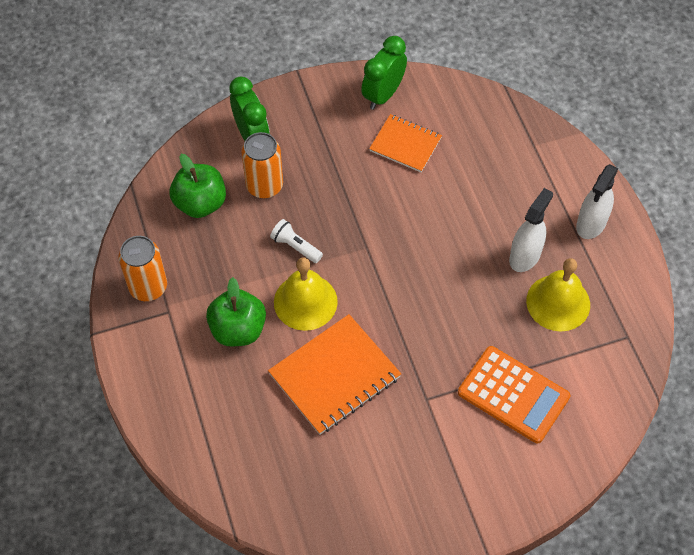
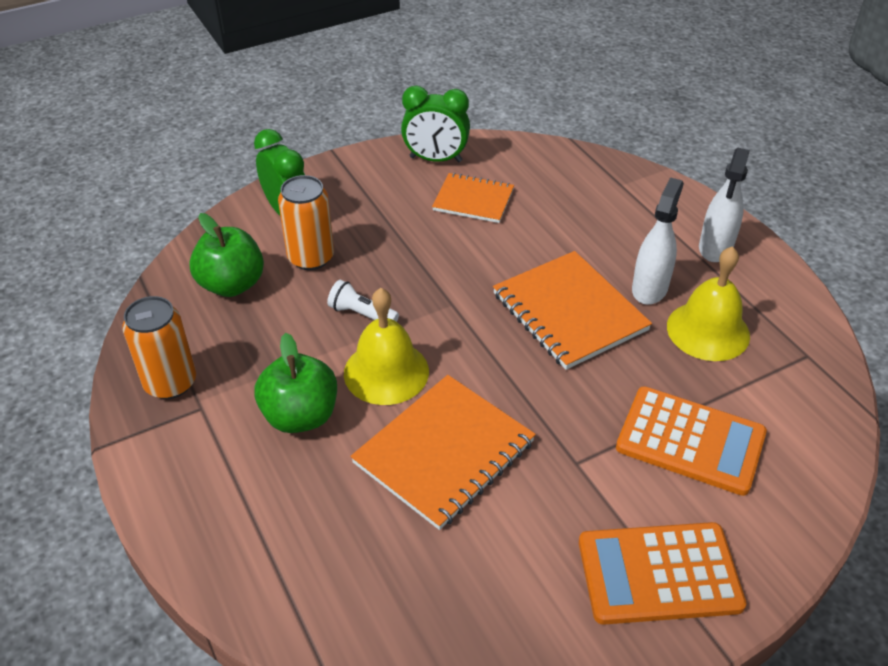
camera: 10 degrees left, 15 degrees down
green clock [361,36,407,110] -> green clock turned 105 degrees counterclockwise [401,86,470,162]
none -> orange notebook [493,251,652,370]
none -> orange calculator [579,522,746,625]

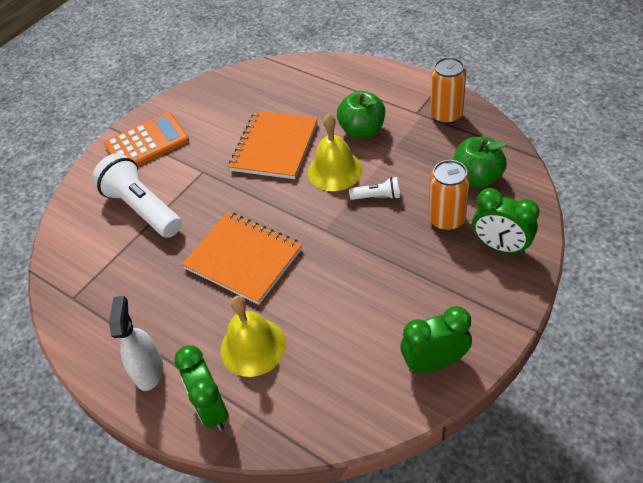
camera: 160 degrees right, 5 degrees up
orange notebook [432,173,514,223] -> none
orange calculator [616,386,767,496] -> white flashlight [92,153,182,238]
white spray bottle [632,177,684,305] -> none
yellow bell [667,246,750,361] -> yellow bell moved to [220,296,286,377]
none -> green clock [174,345,229,431]

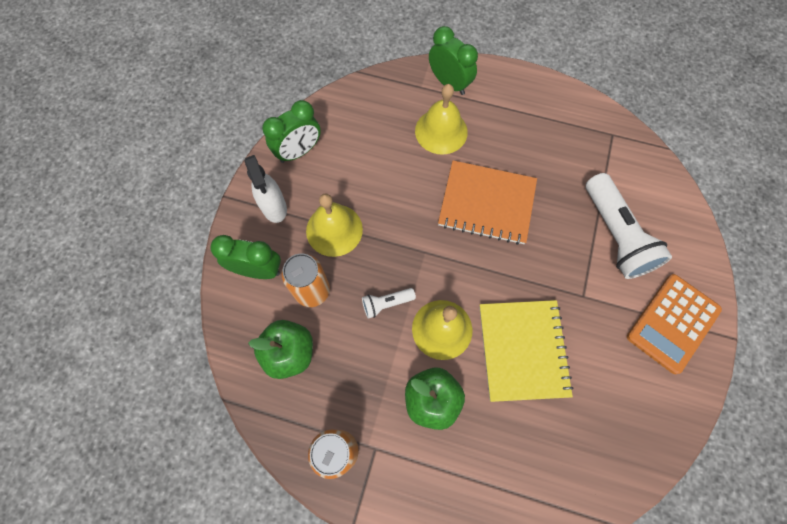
camera: 155 degrees right, 20 degrees up
white flashlight [92,153,182,238] -> white flashlight turned 45 degrees clockwise [586,173,672,279]
white spray bottle [109,296,163,391] -> white spray bottle moved to [245,155,287,223]
orange notebook [229,111,318,179] -> yellow notebook [479,300,573,402]
none -> yellow bell [306,193,363,257]

